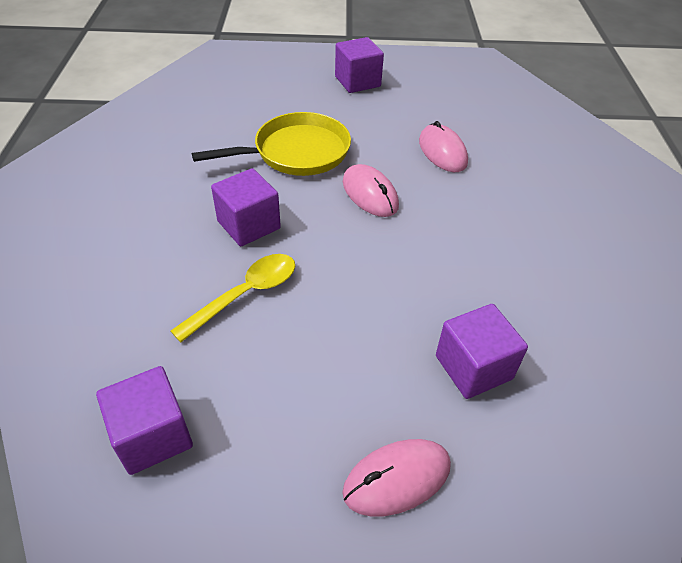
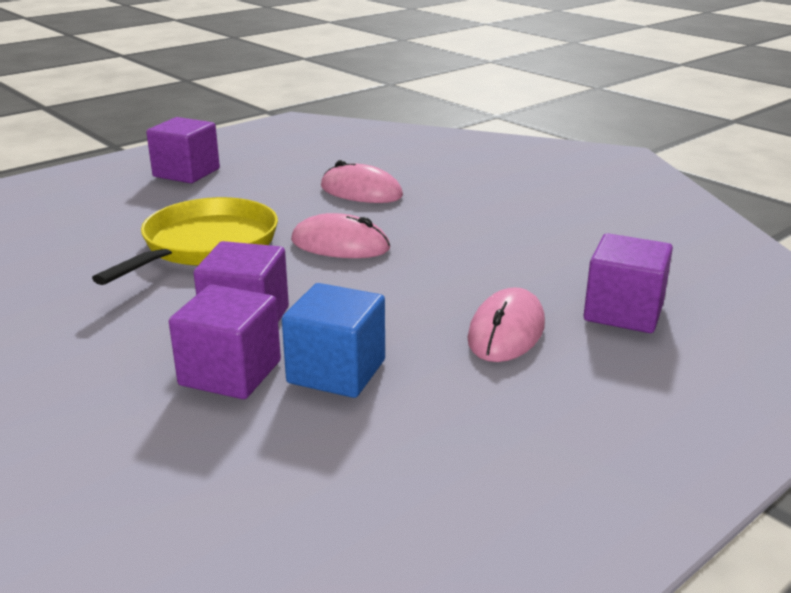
camera: 40 degrees left, 20 degrees down
purple cube [96,366,193,475] -> purple cube moved to [169,285,281,399]
yellow spoon [171,254,295,342] -> blue cube [282,283,385,398]
pink mouse [342,439,451,517] -> pink mouse moved to [467,287,545,362]

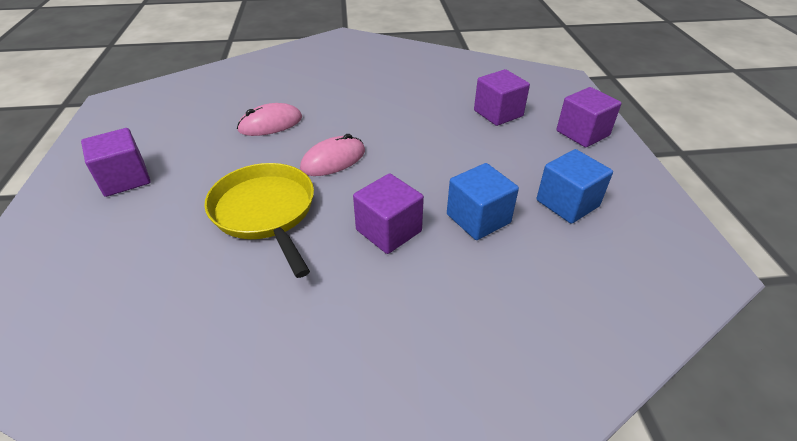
camera: 55 degrees left, 15 degrees up
purple cube [169,285,281,399] -> purple cube moved to [556,87,621,147]
pink mouse [467,287,545,362] -> none
none -> blue cube [537,149,613,224]

